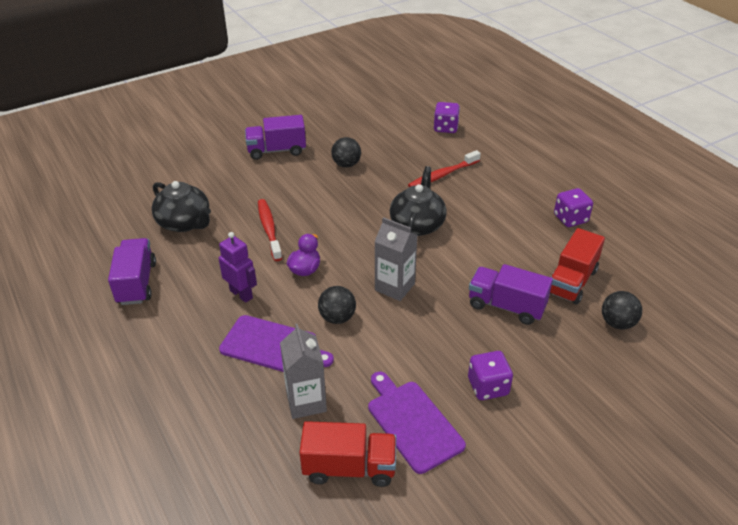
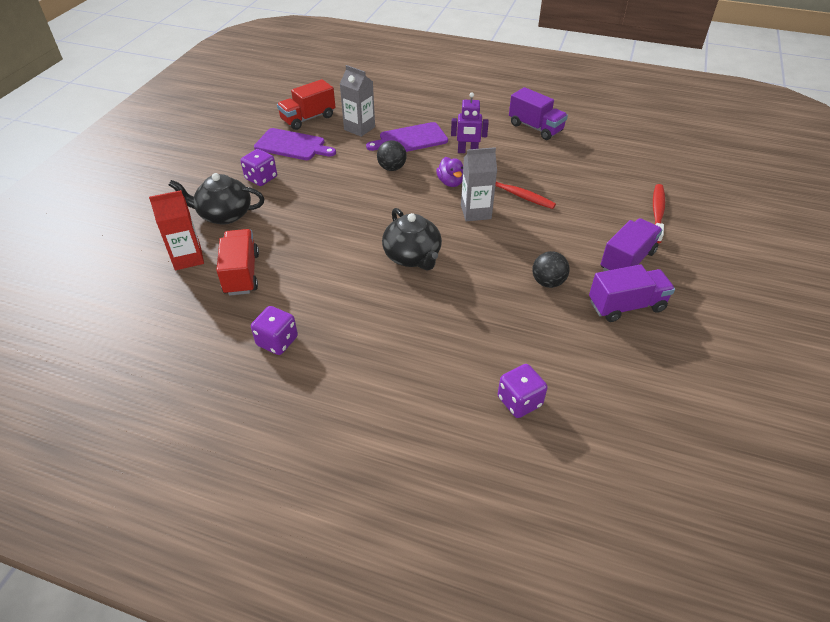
camera: 140 degrees right, 5 degrees up
black teapot [152,181,211,232] -> black teapot moved to [169,173,265,225]
grey carton [375,217,417,301] -> grey carton moved to [461,147,497,221]
red toothbrush [408,150,481,187] -> red toothbrush moved to [653,184,665,243]
purple truck [469,264,553,325] -> purple truck moved to [589,264,675,322]
black ball [602,291,642,330] -> red carton [149,190,204,270]

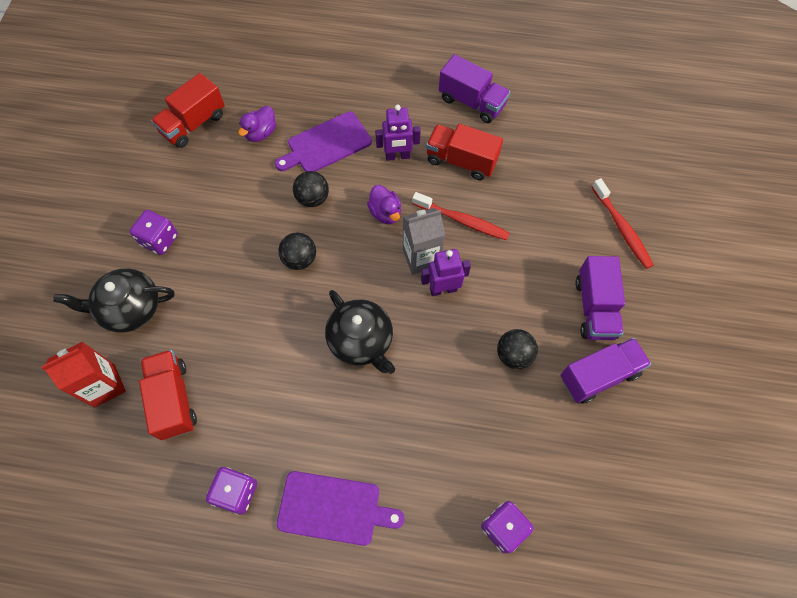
camera: 10 degrees left, 20 degrees up
purple cutting board [254,128,336,160] -> purple cutting board moved to [277,471,404,546]
grey carton [340,65,375,137] -> purple duck [238,106,276,142]
purple truck [601,218,662,271] -> purple truck turned 150 degrees clockwise [576,256,625,340]
red toothbrush [653,184,665,243] -> red toothbrush turned 150 degrees clockwise [592,178,653,269]
none -> black ball [278,233,316,270]
none -> purple robot [421,249,471,296]
none -> red truck [426,124,503,180]

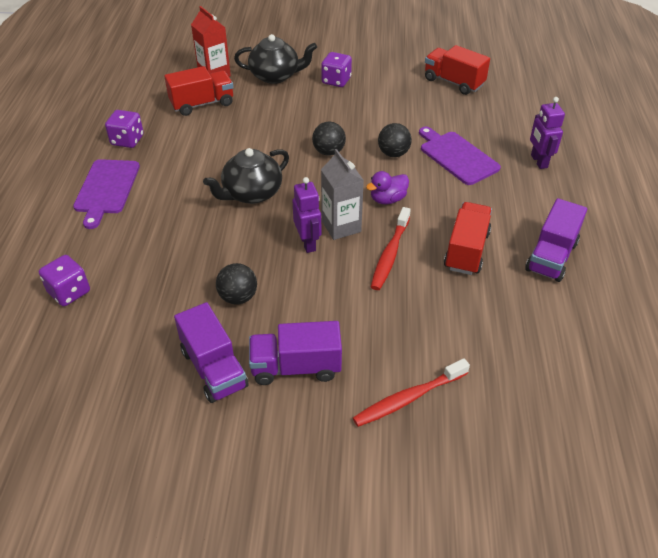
camera: 85 degrees right, 20 degrees down
black teapot [53,268,174,333] -> black teapot turned 105 degrees clockwise [234,34,317,84]
purple duck [238,106,276,142] -> none
purple robot [375,105,420,161] -> purple robot moved to [530,97,565,169]

